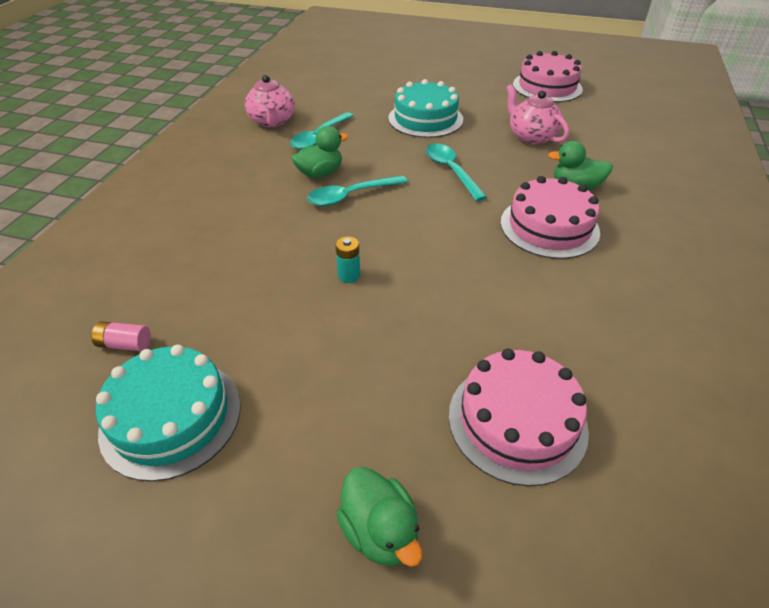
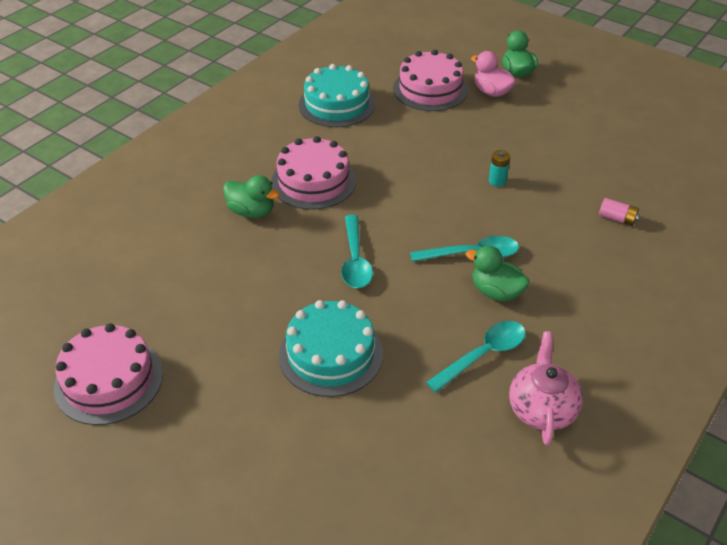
camera: 160 degrees left, 0 degrees up
pink battery [91,321,151,351] -> pink battery moved to [599,198,640,226]
turquoise cake [96,345,241,482] -> turquoise cake moved to [299,64,375,127]
green duck [292,126,348,178] -> green duck turned 45 degrees clockwise [465,245,530,301]
pink teapot [506,84,569,145] -> none
none -> pink duck [471,51,516,97]

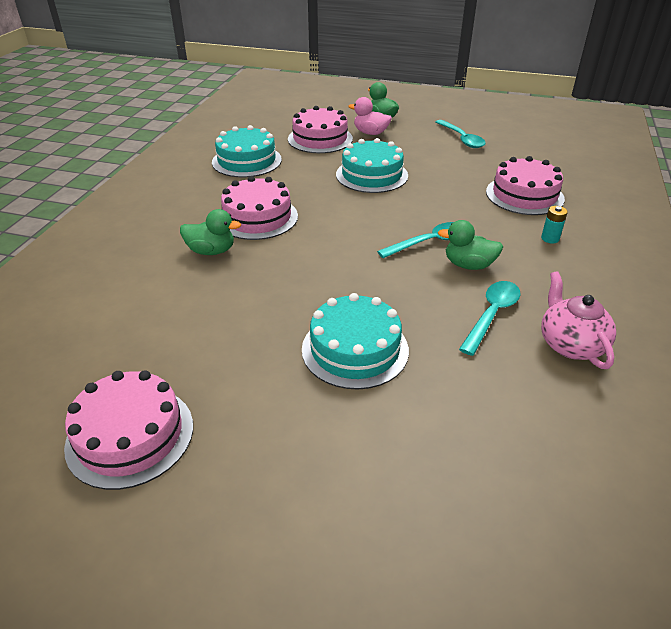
camera: 20 degrees left, 5 degrees down
turquoise spoon [341,215,373,288] -> turquoise spoon moved to [436,120,486,148]
turquoise battery [489,150,510,187] -> turquoise battery moved to [541,206,568,243]
pink battery [599,198,640,226] -> pink cake [486,156,565,215]
none -> turquoise cake [336,138,408,193]

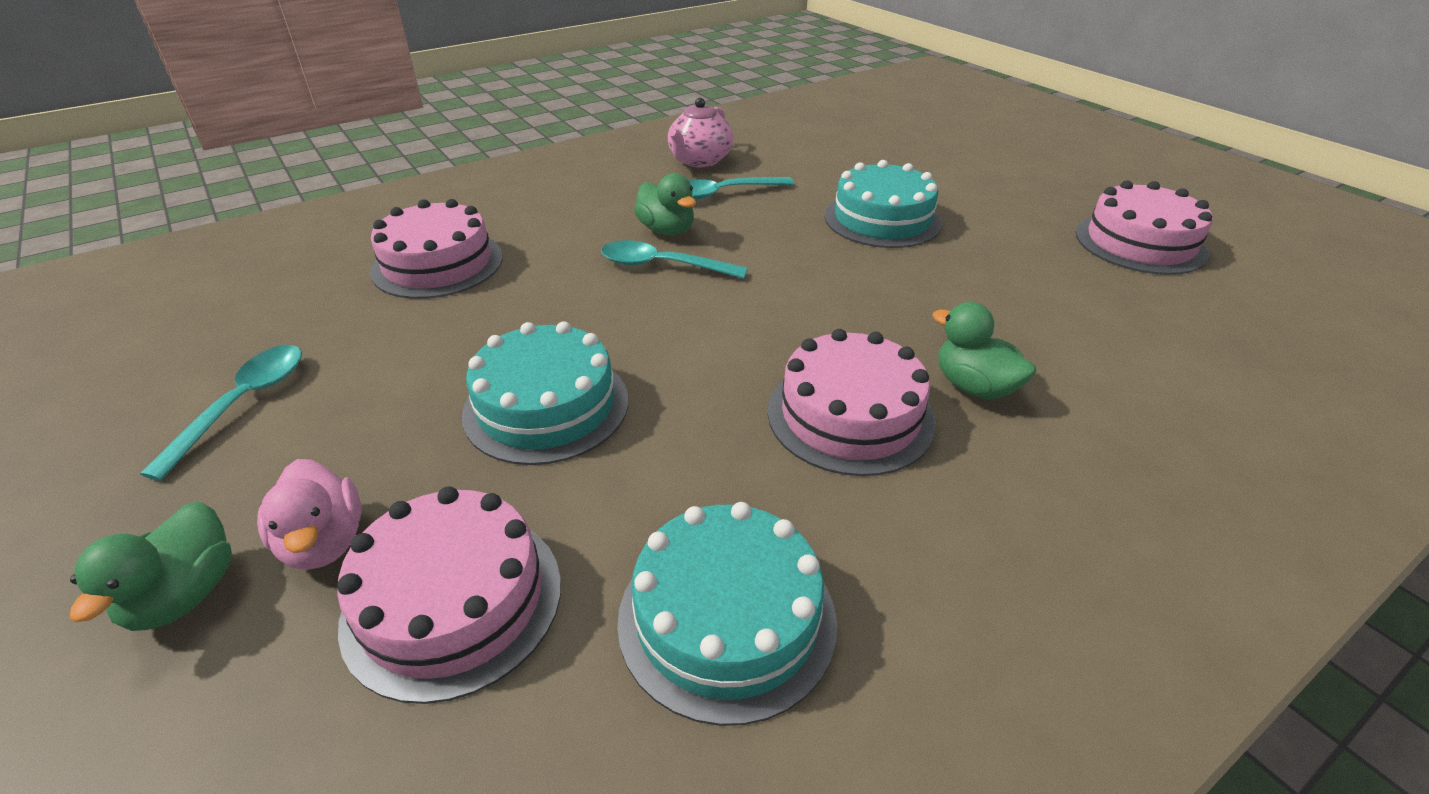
camera: 140 degrees left, 0 degrees up
turquoise battery [541,206,568,243] -> none

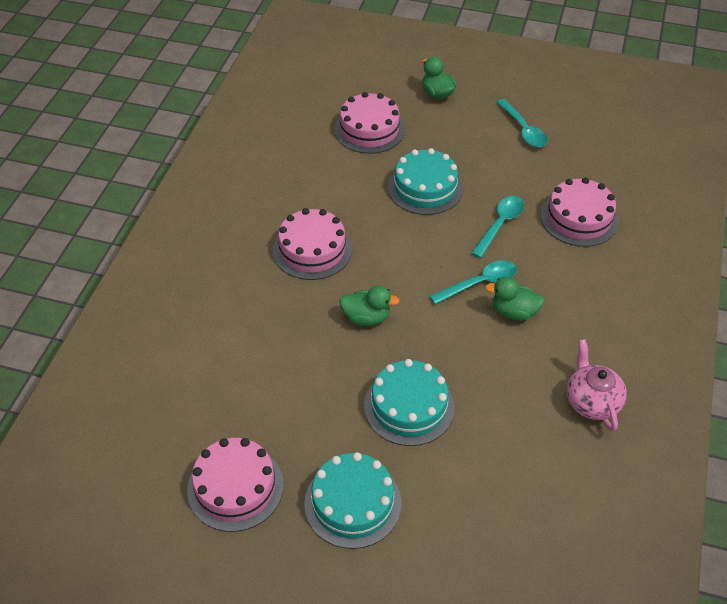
camera: 140 degrees right, 10 degrees up
pink duck [257,459,362,570] -> none
turquoise cake [617,502,837,726] -> turquoise cake moved to [304,452,402,549]
turquoise spoon [689,177,794,200] -> turquoise spoon moved to [471,196,524,258]
green duck [933,302,1037,399] -> green duck moved to [339,285,400,326]

